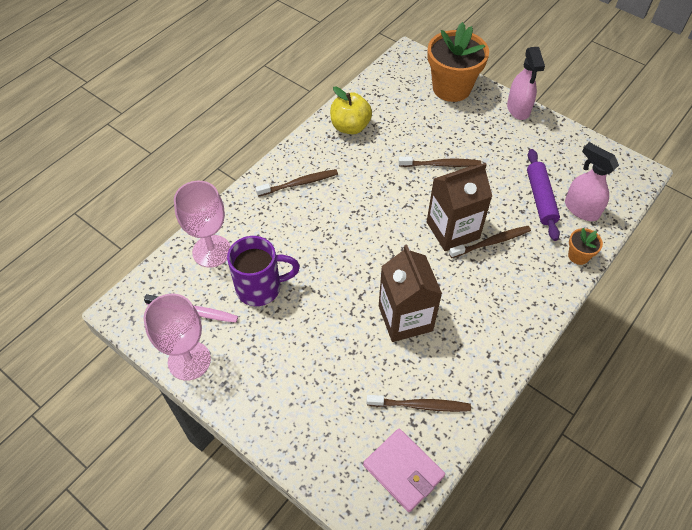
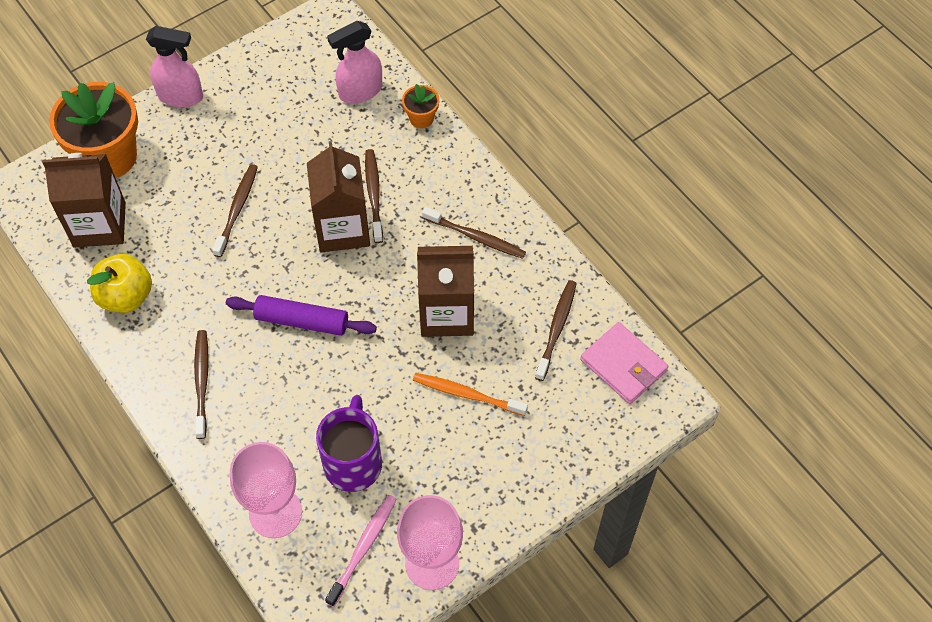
camera: 75 degrees left, 5 degrees up
pink wallet [363,429,445,512] -> pink wallet turned 75 degrees clockwise [580,322,669,404]
purple rolling pin [527,149,560,241] -> purple rolling pin moved to [226,295,377,336]
none -> brown carton [42,153,126,247]
none -> orange toothbrush [413,373,528,416]
none -> brown toothbrush [422,207,526,259]

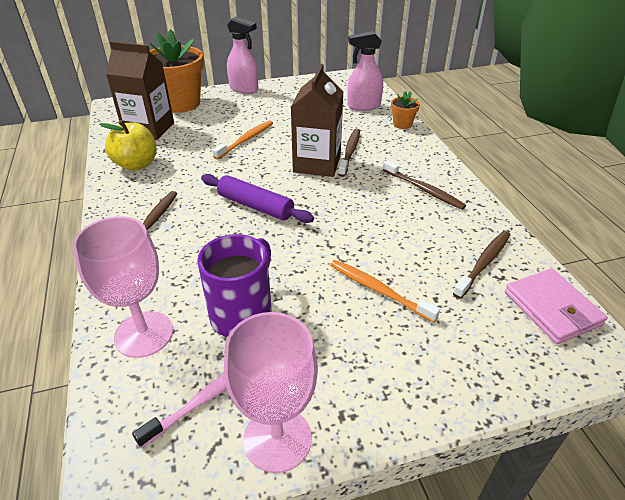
camera: 20 degrees right, 20 degrees down
brown toothbrush [212,164,258,257] -> orange toothbrush [212,121,273,159]
brown carton [417,246,474,337] -> none

